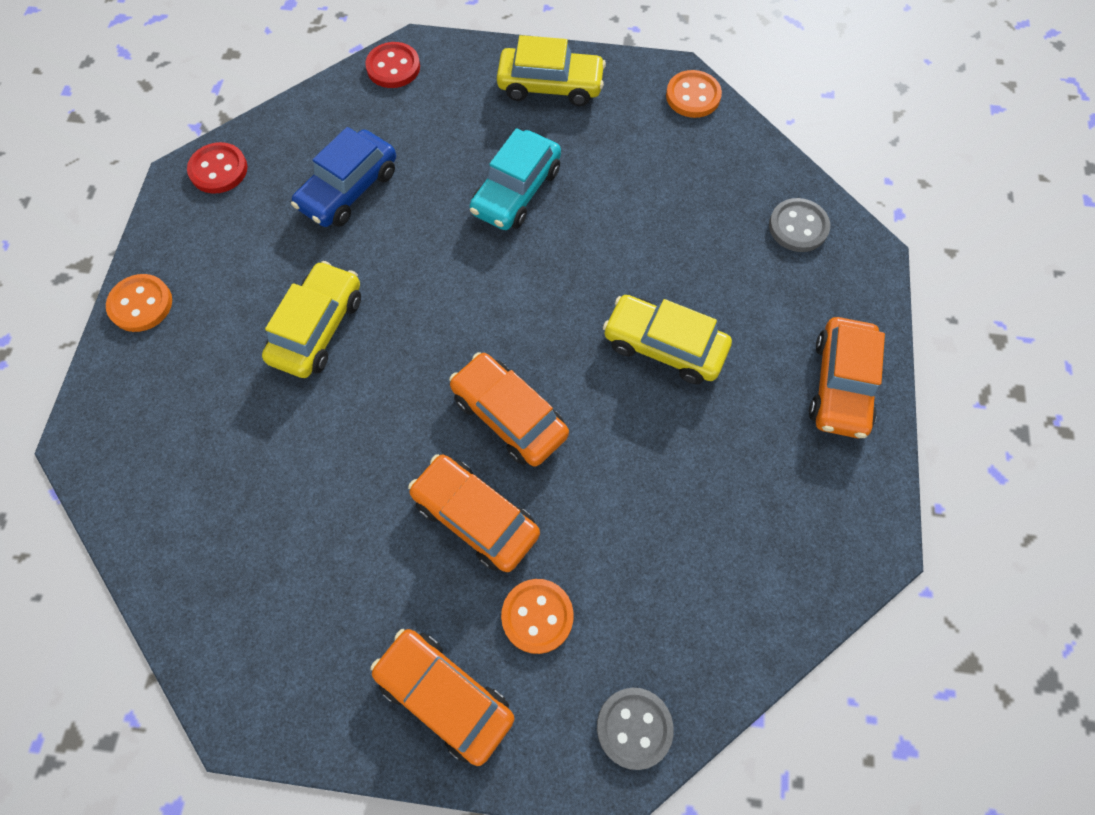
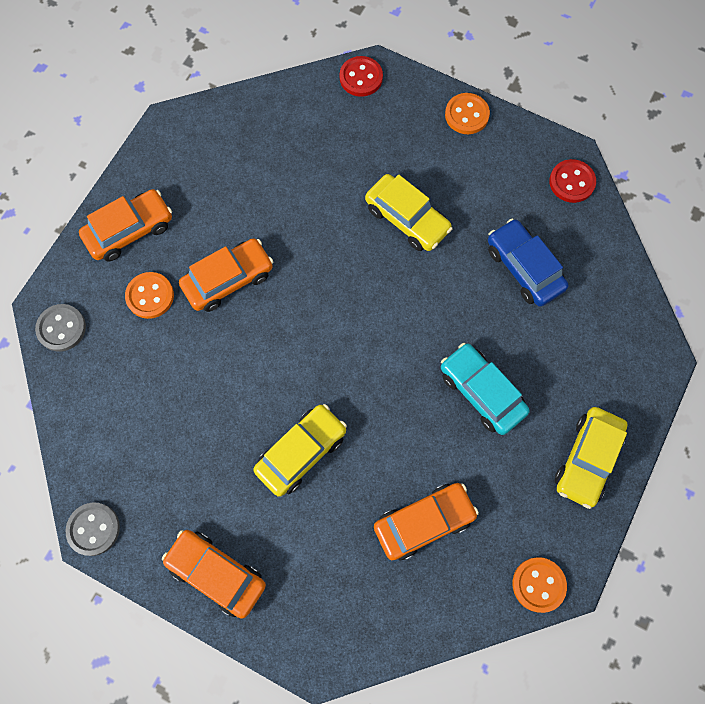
camera: 110 degrees right, 5 degrees up
red button [365,42,420,88] -> red button moved to [339,56,383,97]
orange car [449,352,569,467] -> orange car moved to [374,483,479,561]
grey button [769,198,830,252] -> grey button moved to [65,502,120,556]

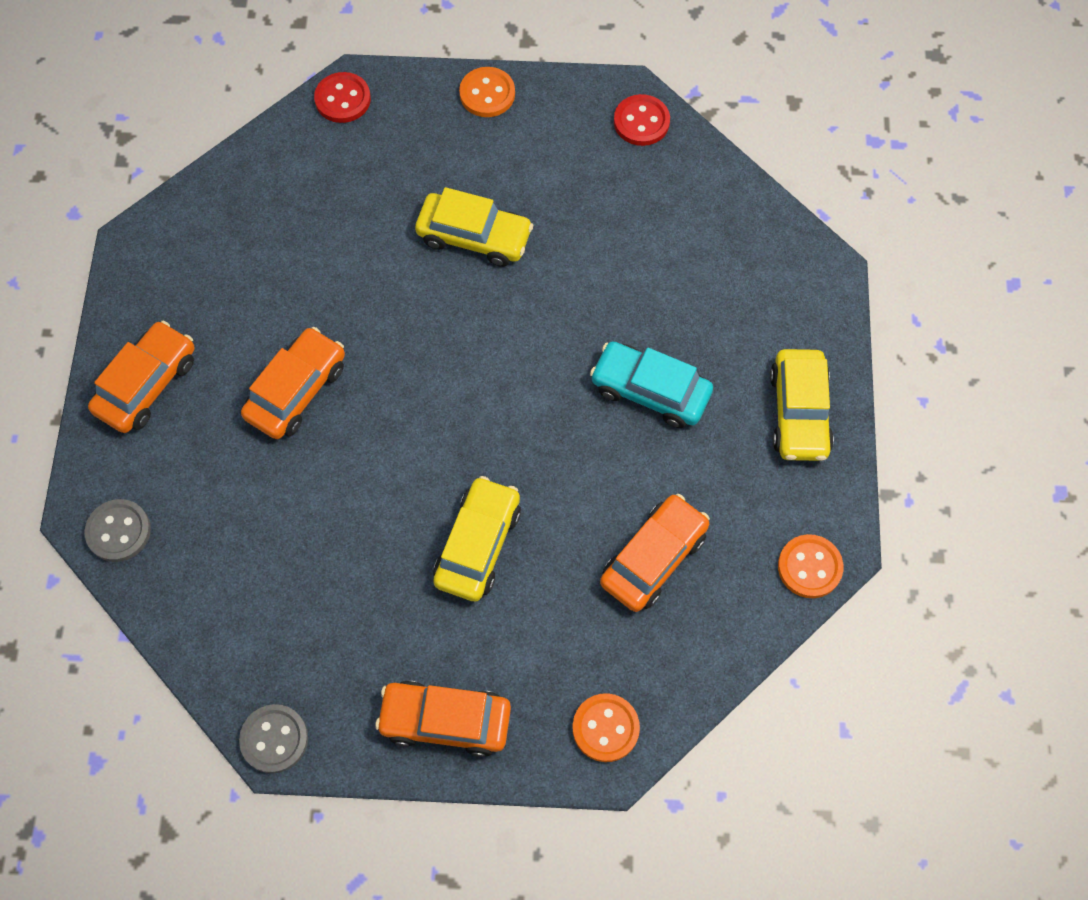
camera: 25 degrees left, 5 degrees down
orange button [125,272,174,319] -> orange button moved to [572,693,640,762]
blue car [488,219,568,307] -> none

